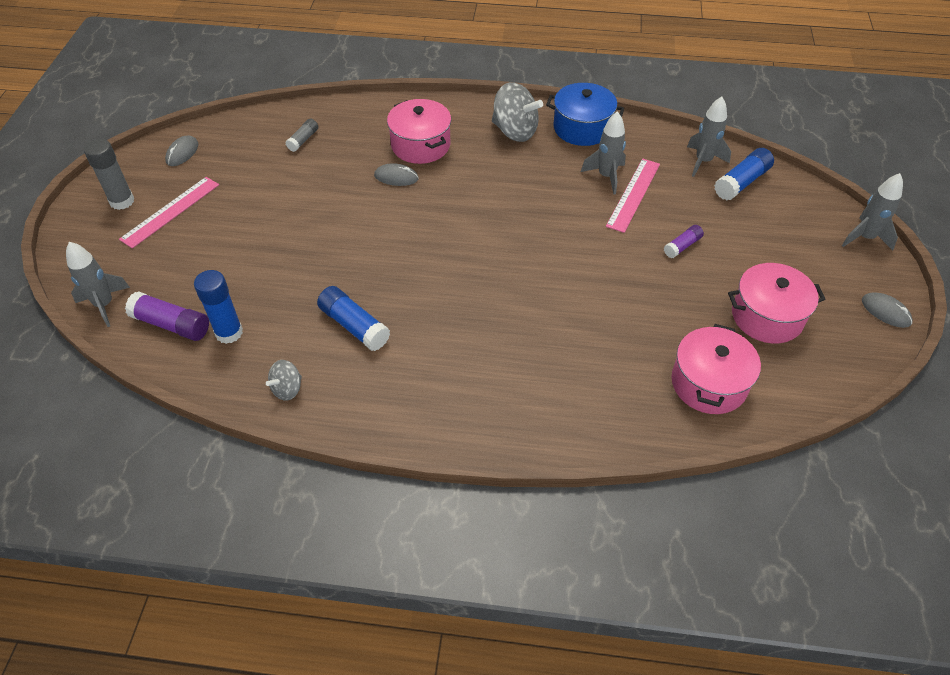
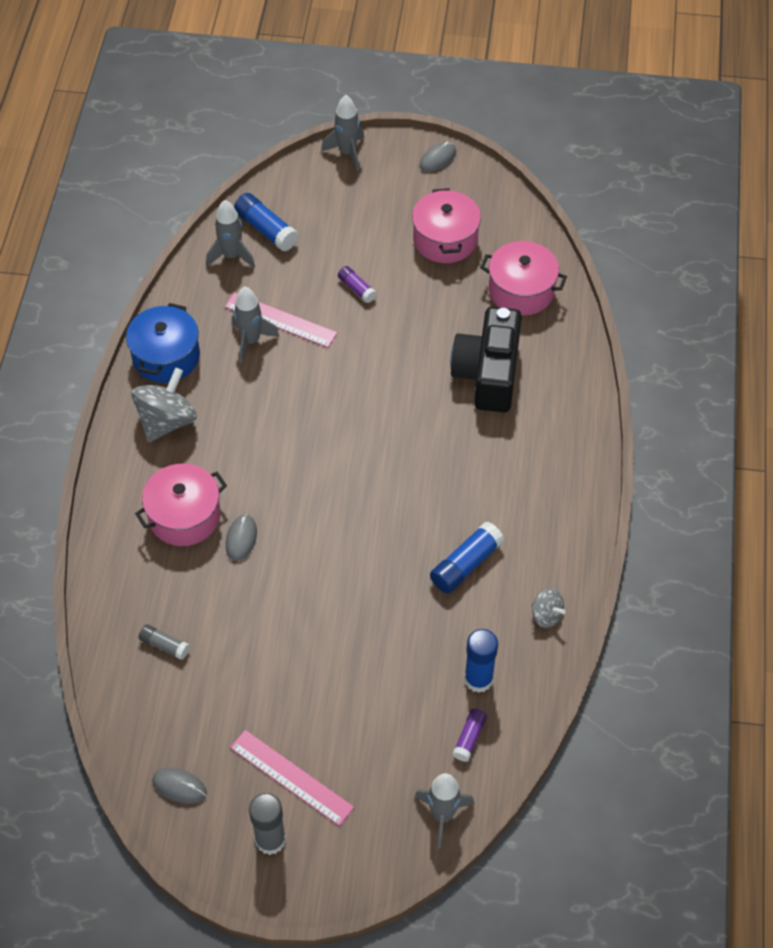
camera: 90 degrees left, 5 degrees up
purple glue stick [125,291,209,341] -> purple glue stick [452,709,487,762], size x0.60
none -> black camera [450,307,522,413]

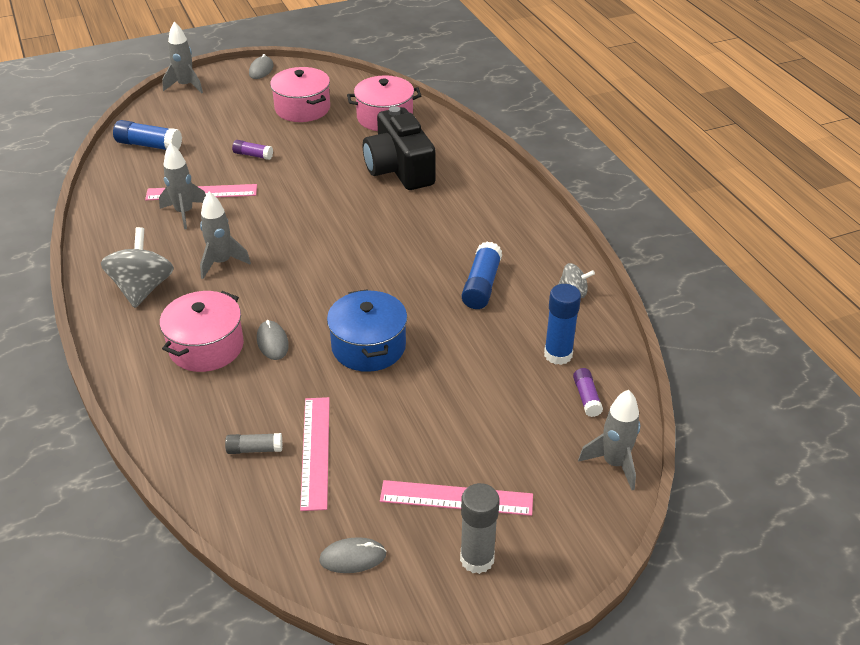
camera: 30 degrees left, 15 degrees down
blue pot [126,303,200,383] -> blue pot moved to [327,289,407,372]
grey rocket [206,200,255,268] -> grey rocket moved to [200,192,251,279]
none -> pink ruler [300,397,330,511]

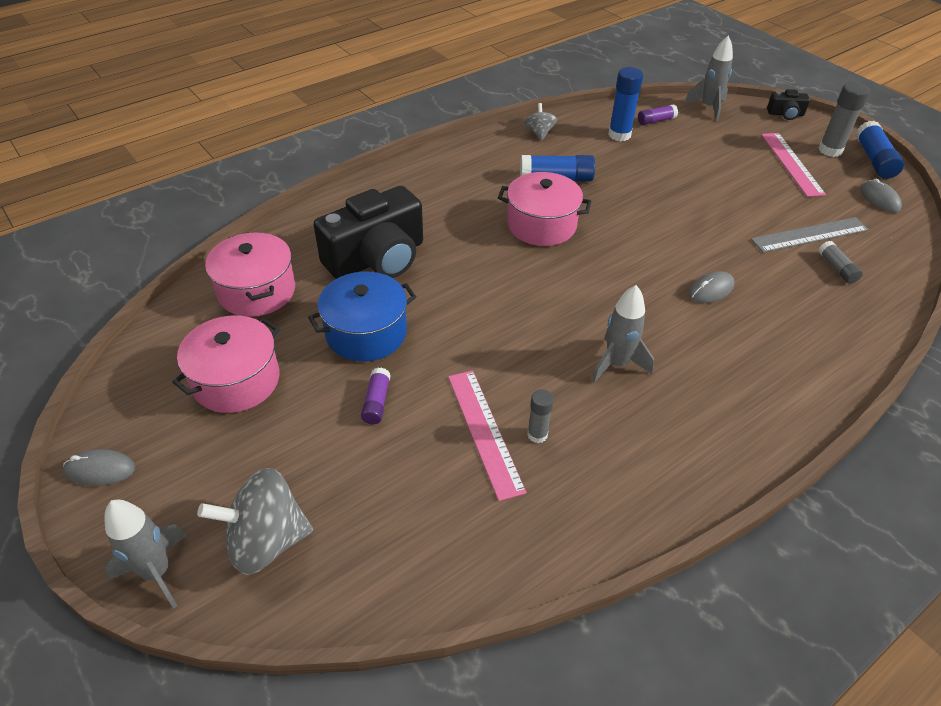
camera: 105 degrees left, 5 degrees up
grey spinning top [101,227,174,308] -> grey spinning top moved to [197,468,313,575]
blue glue stick [113,120,182,150] -> blue glue stick moved to [856,121,904,179]
grey rocket [159,143,206,229] -> grey glue stick [527,389,554,443]
pink pot [160,291,244,372] -> pink pot moved to [498,172,591,246]
pink ruler [300,397,330,511] -> grey ruler [751,217,869,253]
blue pot [327,289,407,372] -> blue pot moved to [308,272,416,362]
none -> black camera [767,89,810,120]

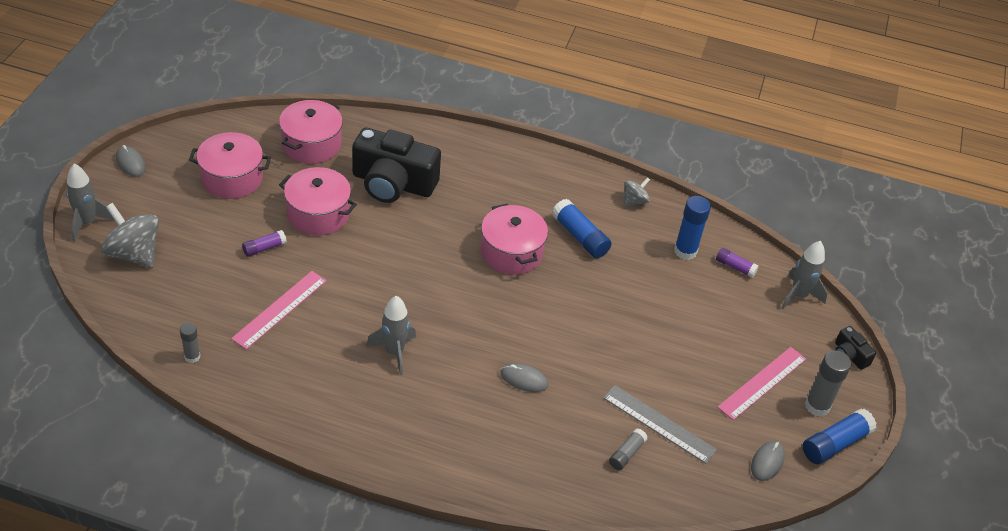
camera: 50 degrees right, 0 degrees up
blue pot [308,272,416,362] -> pink pot [279,167,357,235]
grey glue stick [527,389,554,443] -> grey glue stick moved to [180,323,200,363]

